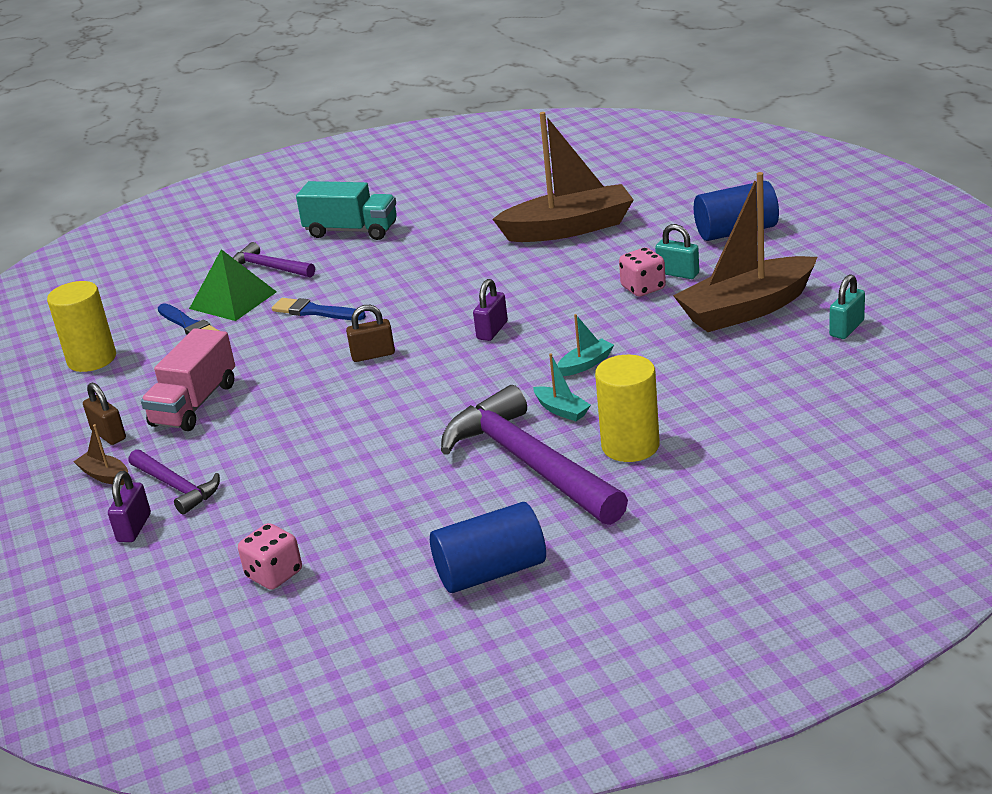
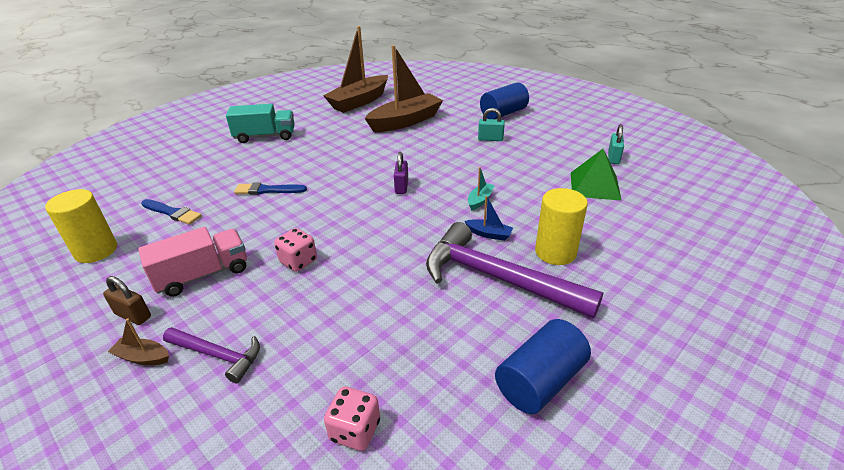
camera: 25 degrees left, 5 degrees up
purple padlock [108,471,151,542] -> none
pink truck [141,328,235,431] -> pink truck turned 120 degrees counterclockwise [138,227,247,297]
green pyramid [189,249,277,321] -> green pyramid moved to [571,149,622,201]
purple hammer [233,242,315,278] -> none
brown padlock [346,305,395,362] -> none
turquoise boat [533,353,591,421] -> blue boat [464,196,513,241]
pink dice [619,247,666,297] -> pink dice moved to [274,228,317,272]
brown boat [673,172,817,332] -> brown boat moved to [323,26,388,113]

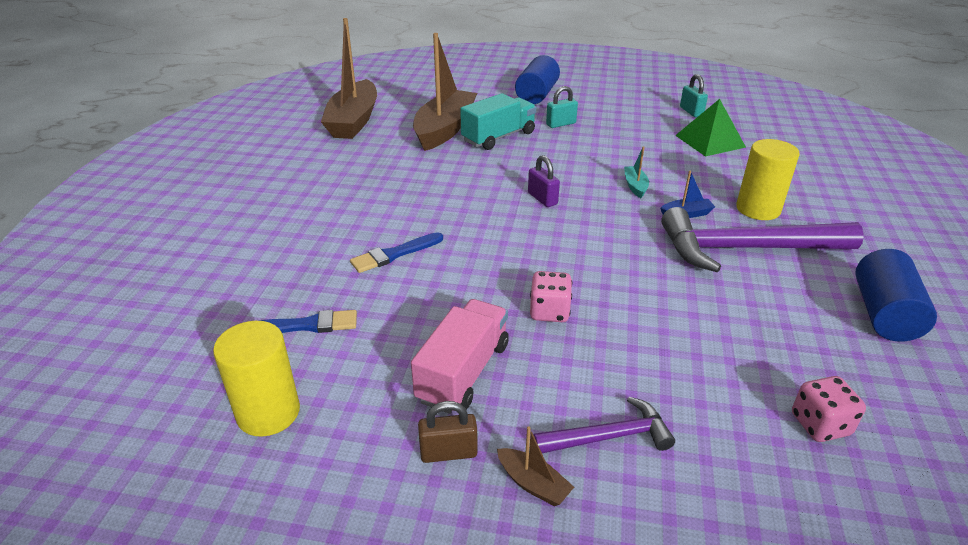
camera: 35 degrees left, 0 degrees up
brown boat [108,318,169,365] -> brown boat turned 120 degrees counterclockwise [497,426,574,506]
turquoise truck [226,104,295,143] -> turquoise truck moved to [460,93,536,150]

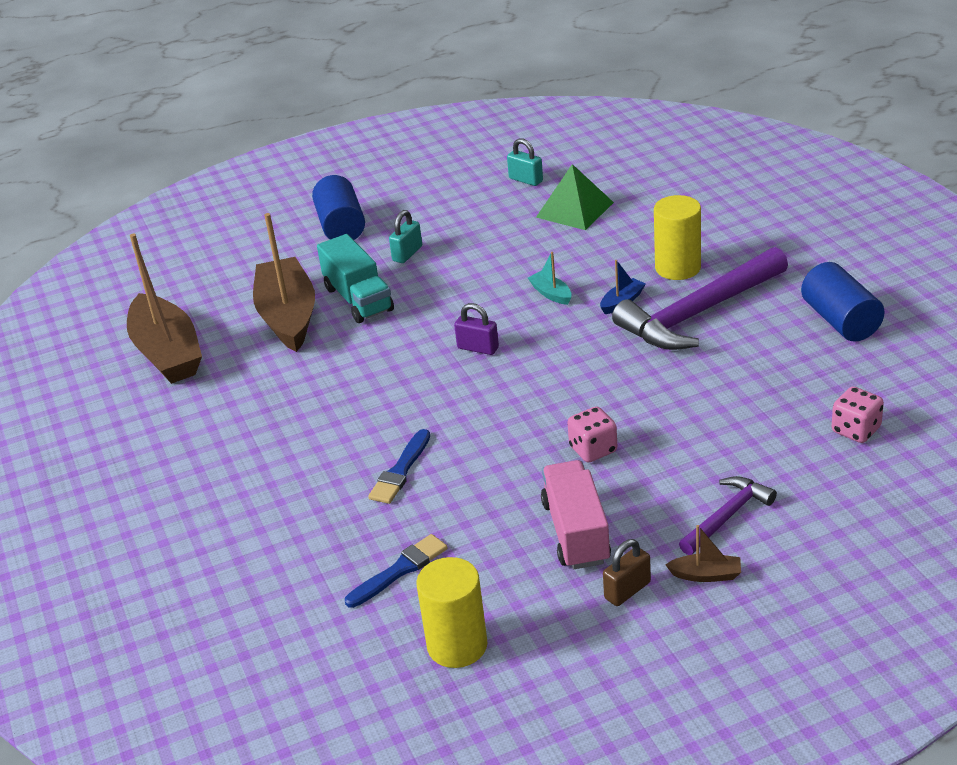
camera: 30 degrees left, 0 degrees up
turquoise truck [460,93,536,150] -> turquoise truck turned 135 degrees clockwise [317,234,394,323]

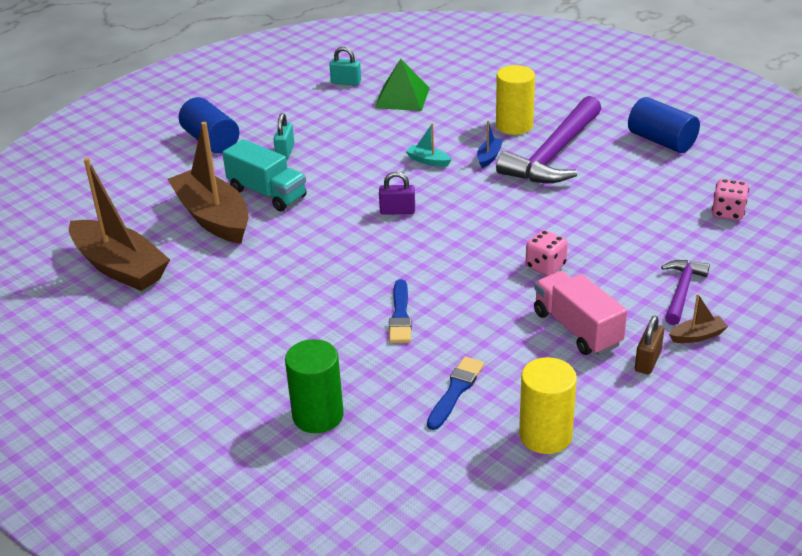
camera: 25 degrees left, 0 degrees up
none -> green cylinder [285,339,343,433]

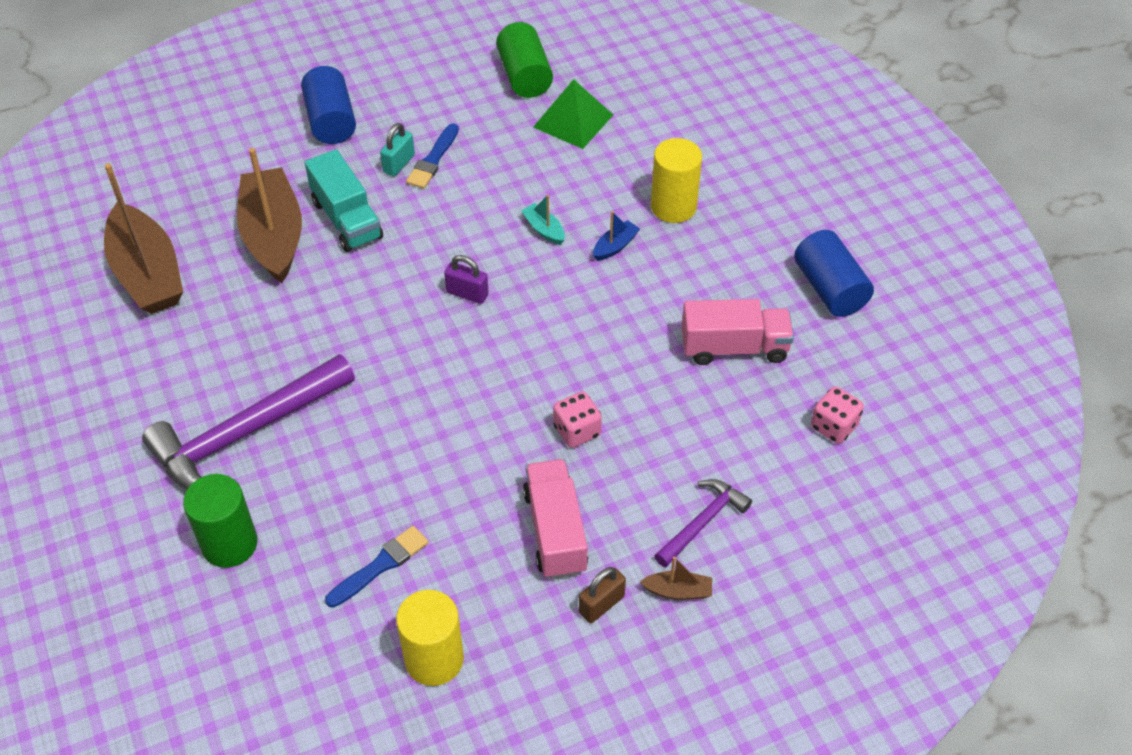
camera: 20 degrees right, 15 degrees up
turquoise padlock [329,47,361,86] -> green cylinder [496,22,553,98]
blue brush [389,279,412,343] -> blue brush moved to [406,123,459,189]
purple hammer [496,96,602,183] -> purple hammer moved to [142,354,355,490]
none -> pink truck [682,299,794,365]

